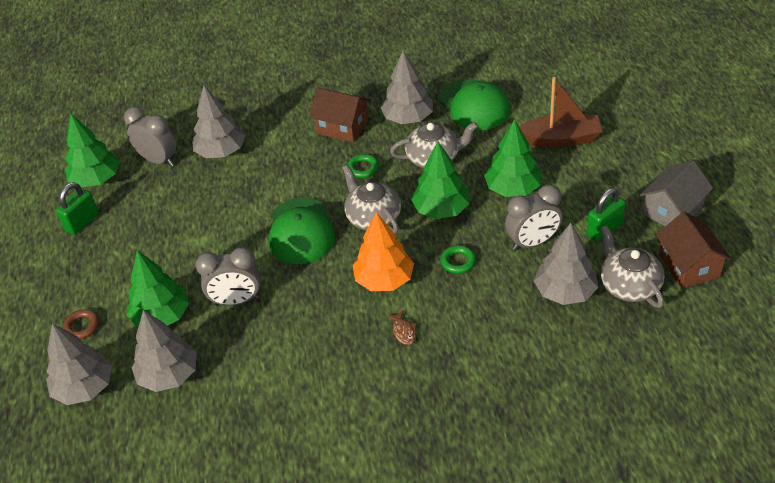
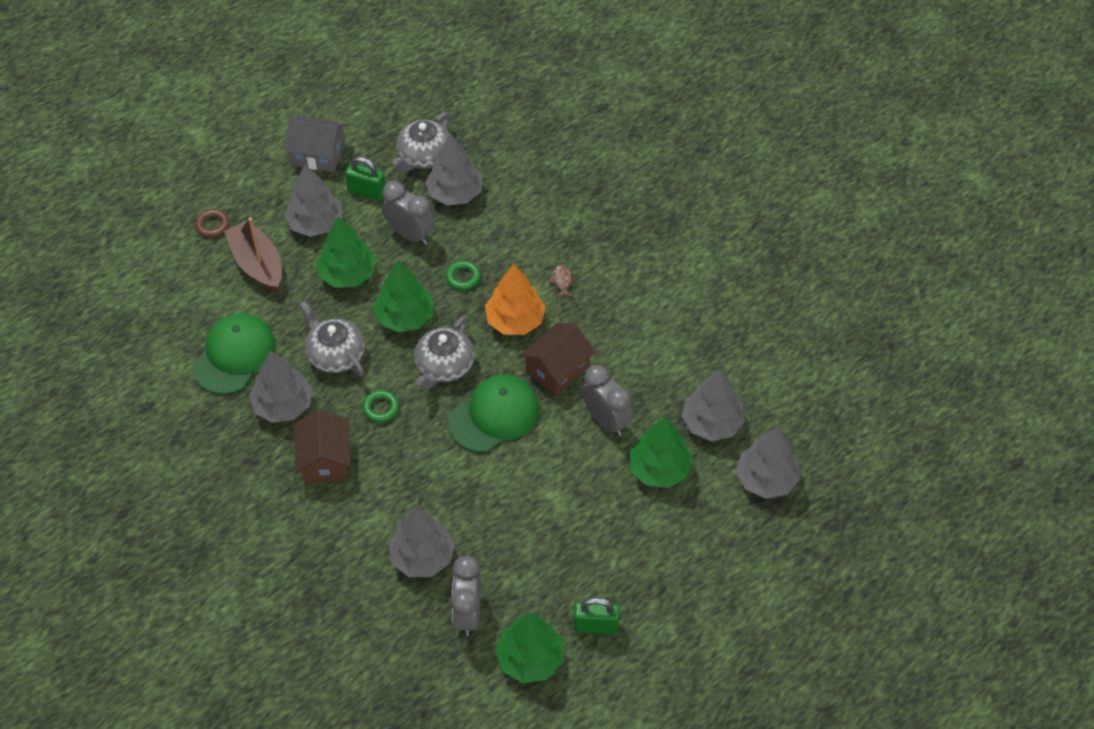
camera: 125 degrees left, 10 degrees up
brown ring [63,309,99,339] -> brown ring moved to [195,209,229,238]
brown fish [386,310,417,345] -> brown fish turned 45 degrees counterclockwise [549,264,573,298]
brown house [656,212,731,289] -> brown house moved to [520,323,595,396]
none -> grey tree [284,164,342,237]

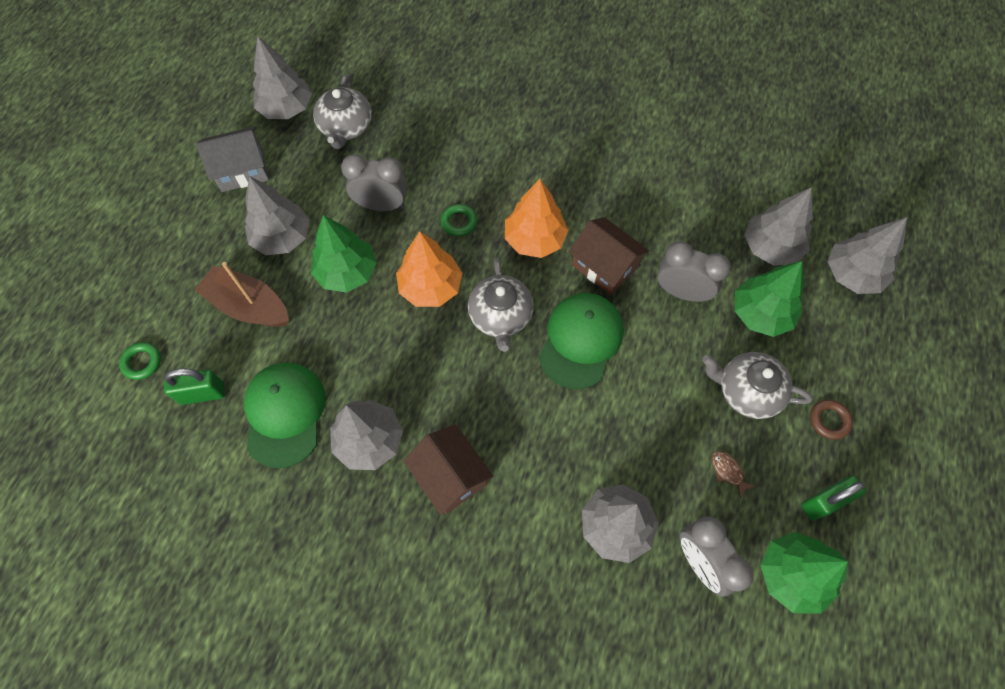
camera: 30 degrees left, 10 degrees up
brown ring [195,209,229,238] -> brown ring moved to [810,400,853,440]
grey teapot [299,301,365,376] -> grey teapot moved to [702,352,813,419]
green padlock [345,156,385,201] -> green padlock moved to [164,368,225,405]
green ring [363,390,399,422] -> green ring moved to [119,342,161,380]
green tree [373,260,433,332] -> orange tree [396,231,462,307]
grey tree [425,134,482,205] -> grey tree moved to [252,36,312,119]
brown house [520,323,595,396] -> brown house turned 60 degrees counterclockwise [569,217,649,295]
brown fish [549,264,573,298] -> brown fish moved to [712,451,756,499]

